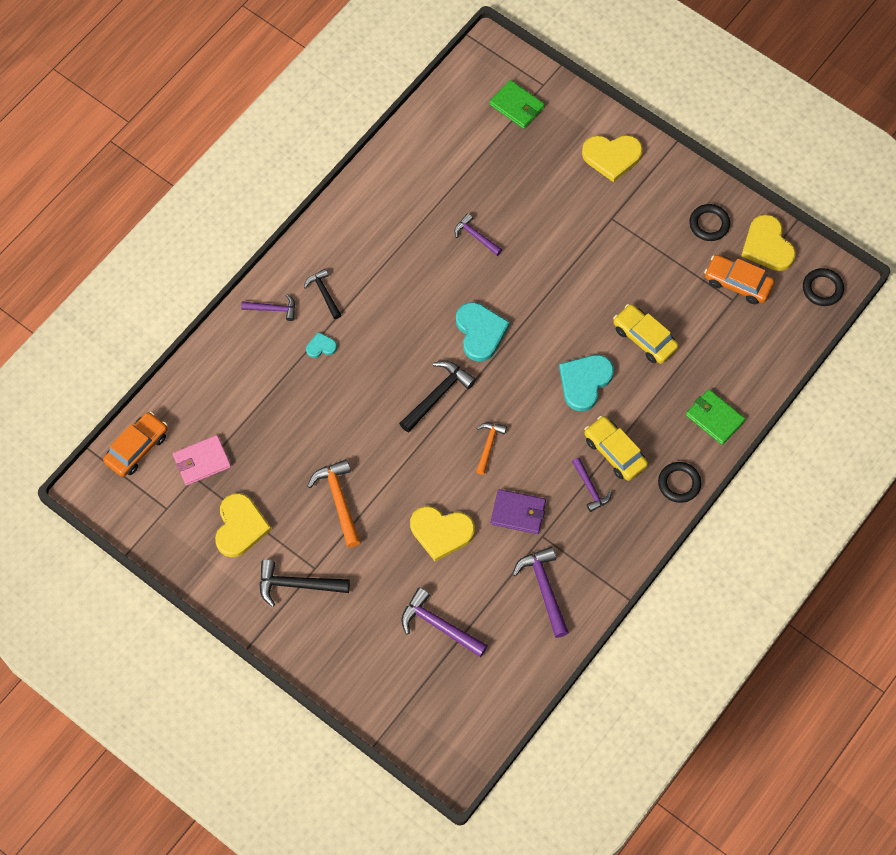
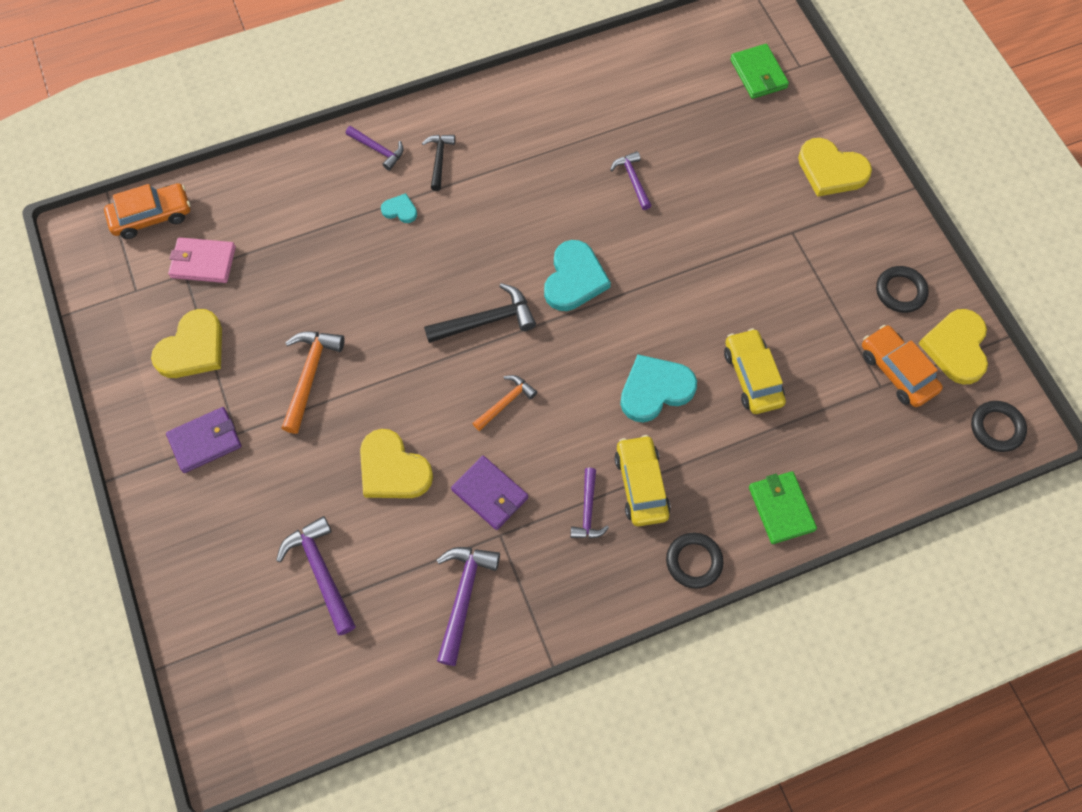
camera: 30 degrees right, 0 degrees up
black hammer [259,560,350,607] -> purple wallet [166,407,242,473]

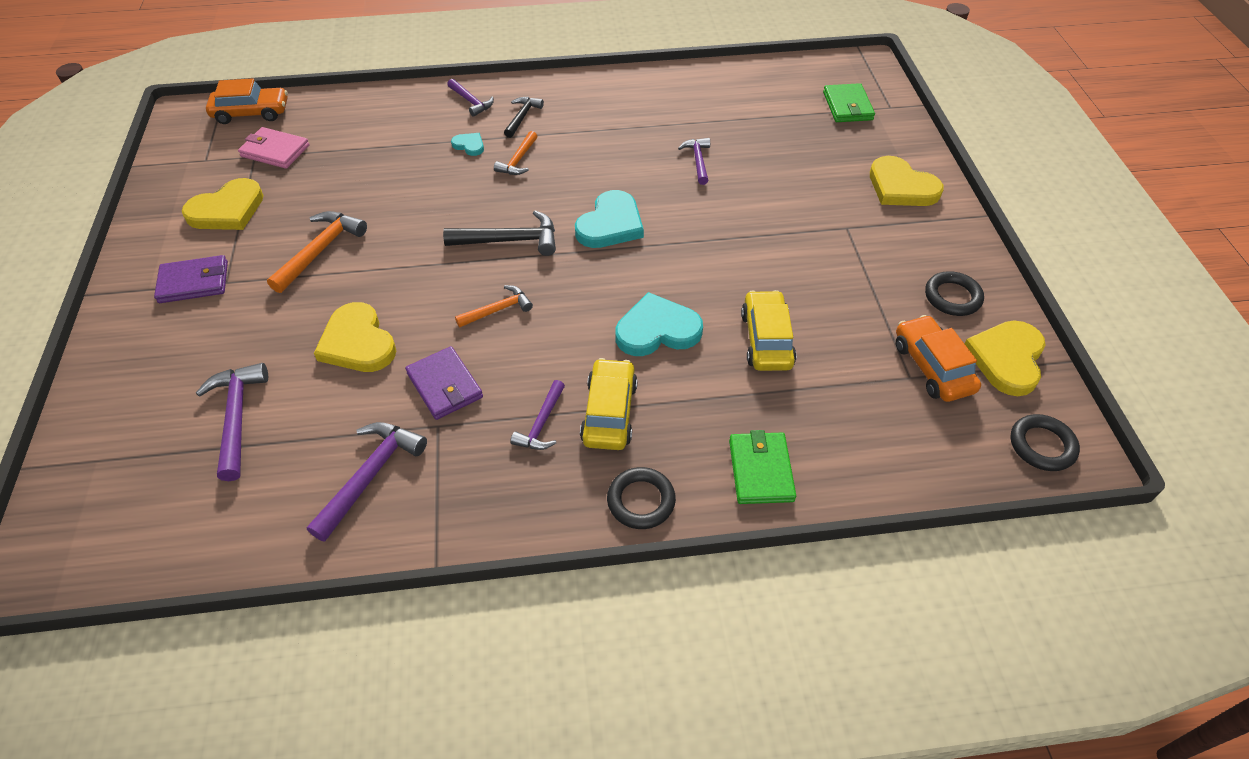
camera: 15 degrees right, 15 degrees down
none -> orange hammer [494,131,537,175]

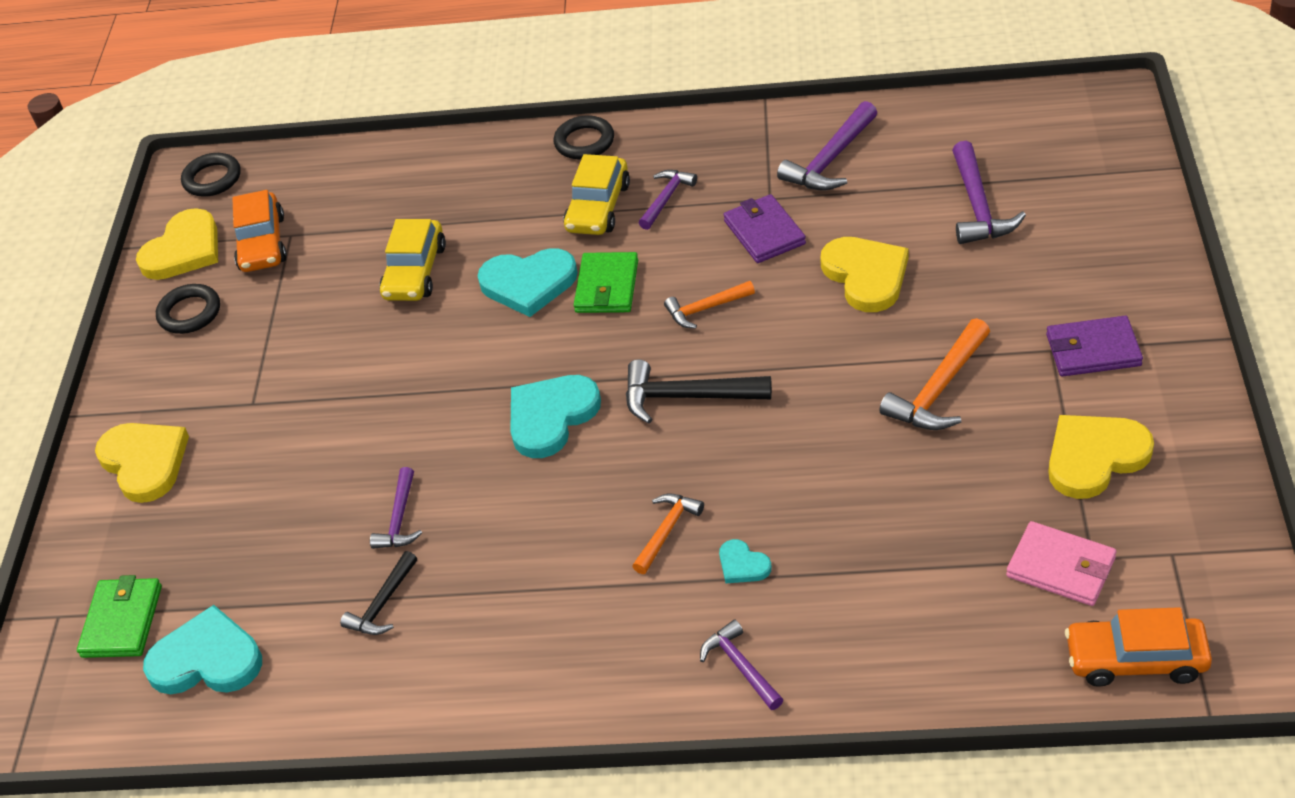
camera: 165 degrees left, 5 degrees down
black hammer [504,97,544,138] -> black hammer moved to [340,551,417,635]
green wallet [729,430,796,504] -> green wallet moved to [574,252,638,313]
none -> turquoise heart [143,605,262,694]

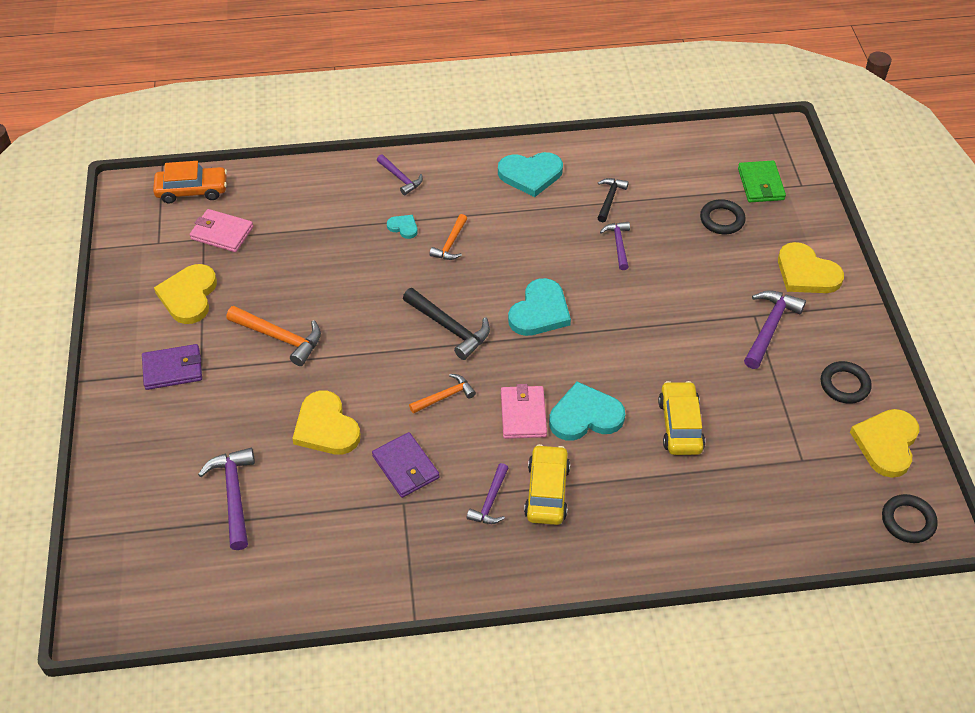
camera: 165 degrees right, 5 degrees up
turquoise heart [143,605,262,694] -> turquoise heart moved to [498,152,563,197]
orange car [232,190,287,272] -> none
black ring [554,115,614,159] -> black ring moved to [700,199,746,234]
green wallet [574,252,638,313] -> pink wallet [501,384,547,439]
black hammer [626,360,772,424] -> black hammer turned 45 degrees clockwise [403,288,490,360]
purple hammer [777,101,877,191] -> purple hammer moved to [744,290,806,369]
orange hammer [879,318,990,430] -> orange hammer turned 90 degrees clockwise [226,306,321,366]
yellow heart [1048,415,1154,499] -> yellow heart turned 135 degrees clockwise [154,264,217,324]

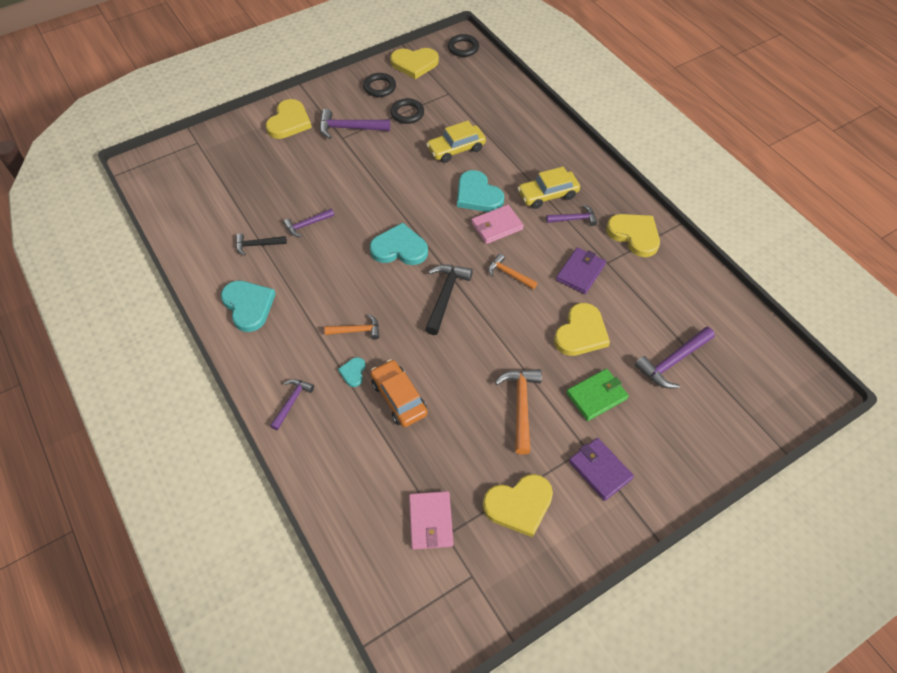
camera: 115 degrees left, 5 degrees up
orange car [153,161,227,203] -> orange car moved to [370,359,428,427]
black ring [700,199,746,234] -> black ring moved to [390,98,424,124]
green wallet [738,161,786,202] -> green wallet moved to [566,369,629,421]
none -> yellow heart [606,214,660,257]

